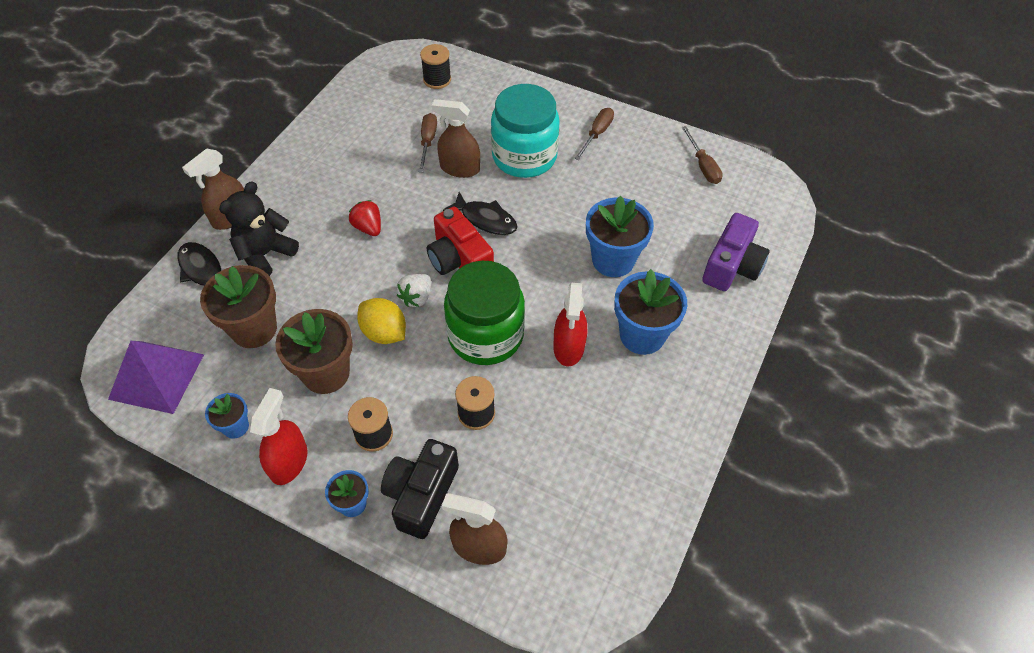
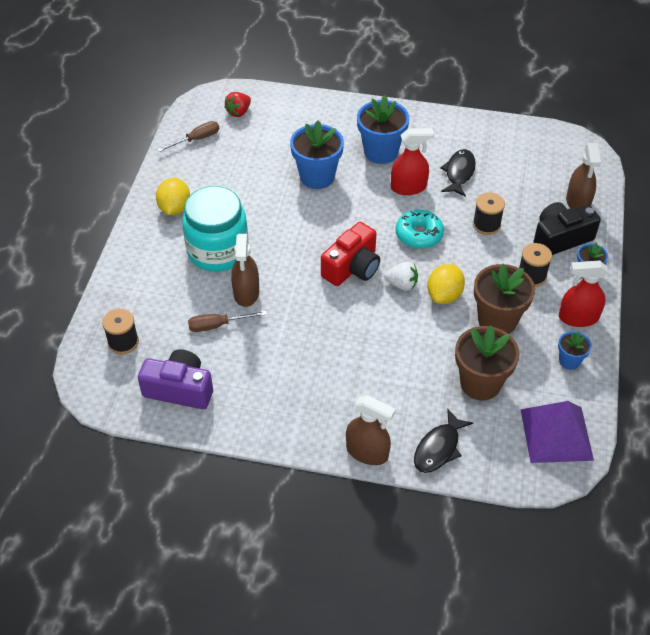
camera: 105 degrees left, 5 degrees down
black teddy bear [219,182,299,276] -> none
red strawberry [349,200,381,236] -> red strawberry moved to [224,92,251,117]
black camera [381,439,459,539] -> black camera turned 150 degrees clockwise [533,202,601,255]
black fish [443,192,518,235] -> black fish moved to [440,149,476,197]
green jar [444,261,525,365] -> turquoise donut [396,210,444,249]
brown screwdriver [574,108,614,160] -> yellow lemon [156,178,190,215]
purple camera [702,213,770,291] -> purple camera moved to [138,349,213,409]

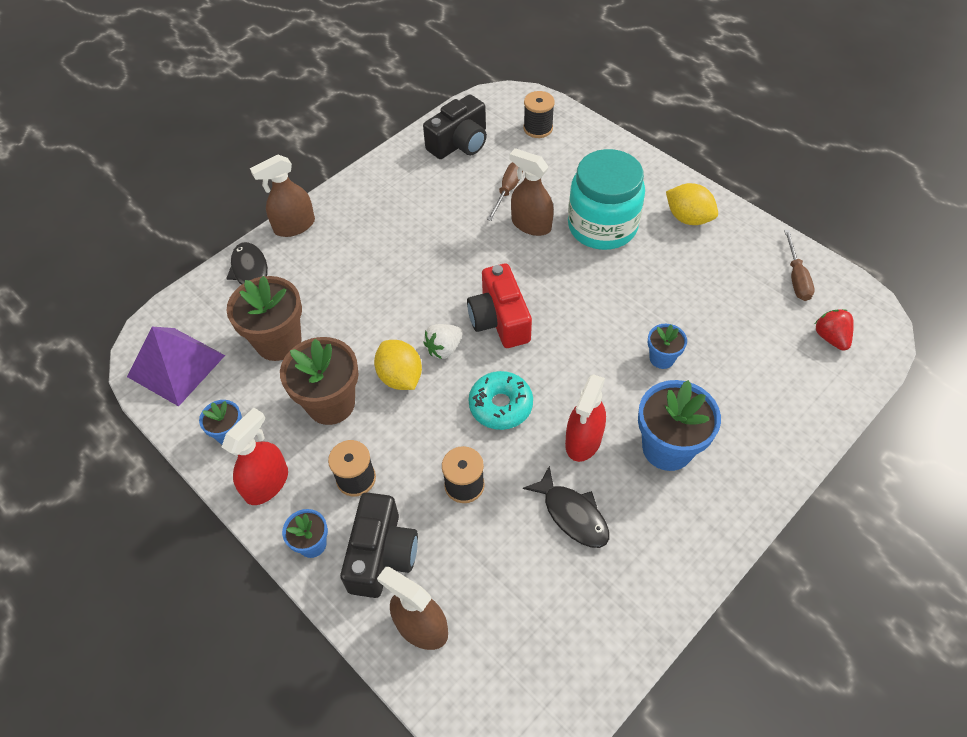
camera: 125 degrees right, 5 degrees up
purple camera [138,349,213,409] -> black camera [423,94,487,159]
blue flower pot [290,120,344,189] -> blue flower pot [648,324,687,369], size x0.53

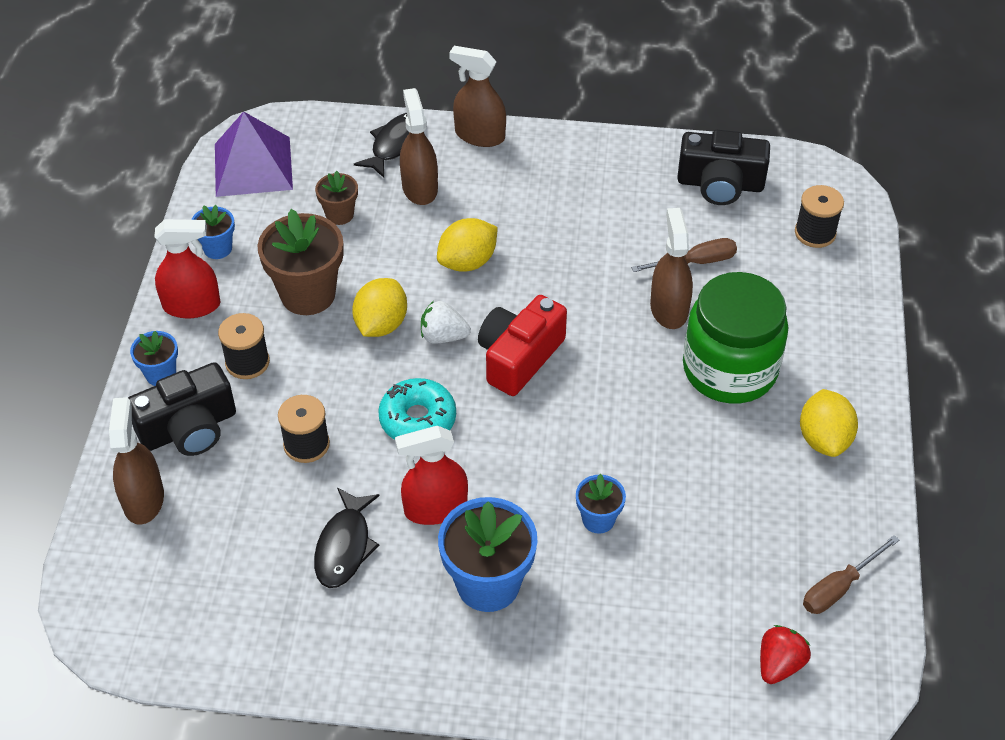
camera: 50 degrees right, 5 degrees down
brown flower pot [226,276,302,361] -> brown flower pot [315,171,358,225], size x0.53
turquoise jar [568,149,645,250] -> green jar [683,272,788,404]
none -> brown spray bottle [400,88,438,205]
none -> yellow lemon [437,218,498,271]

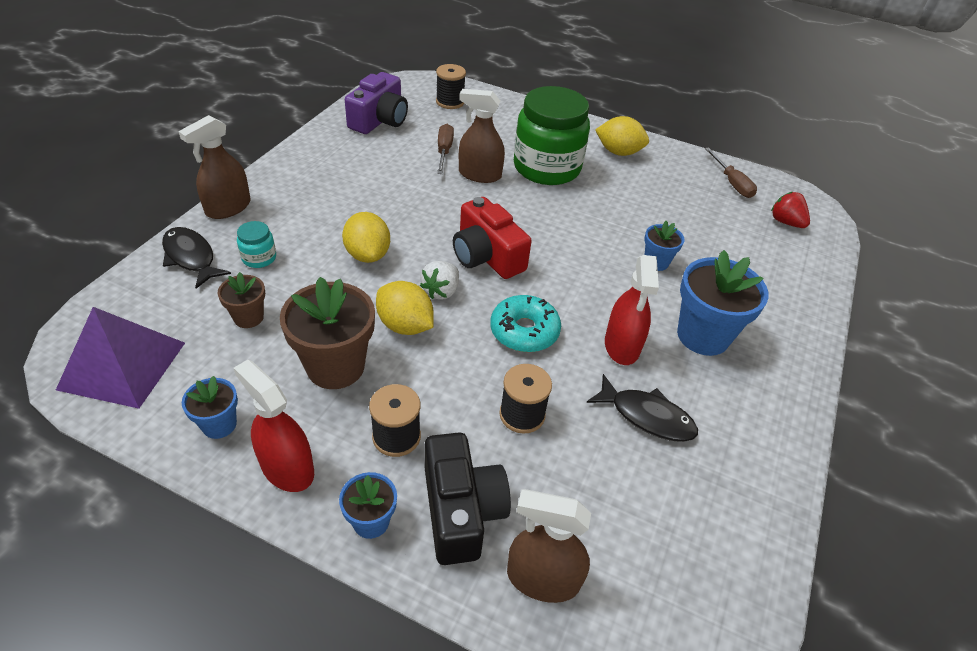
camera: 75 degrees left, 5 degrees down
red spray bottle [154,219,221,318] -> red spray bottle turned 60 degrees counterclockwise [234,360,314,492]
brown spray bottle [400,88,438,205] -> turquoise jar [237,221,276,268]
black camera [677,130,770,205] -> purple camera [345,72,408,134]

